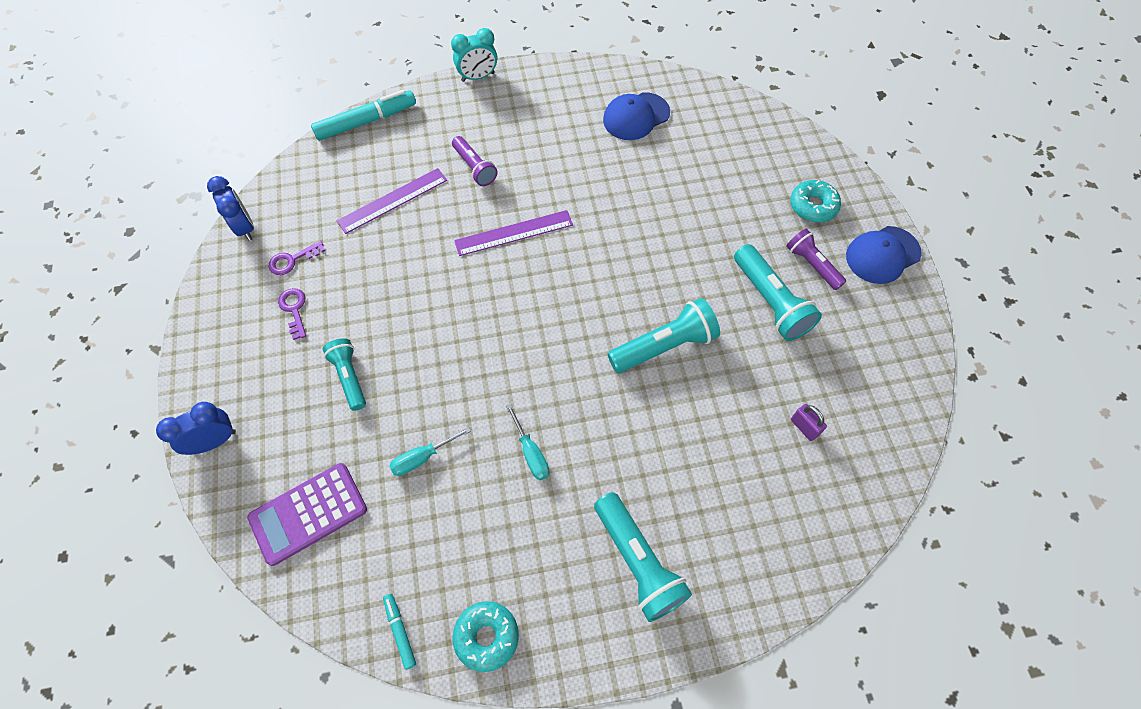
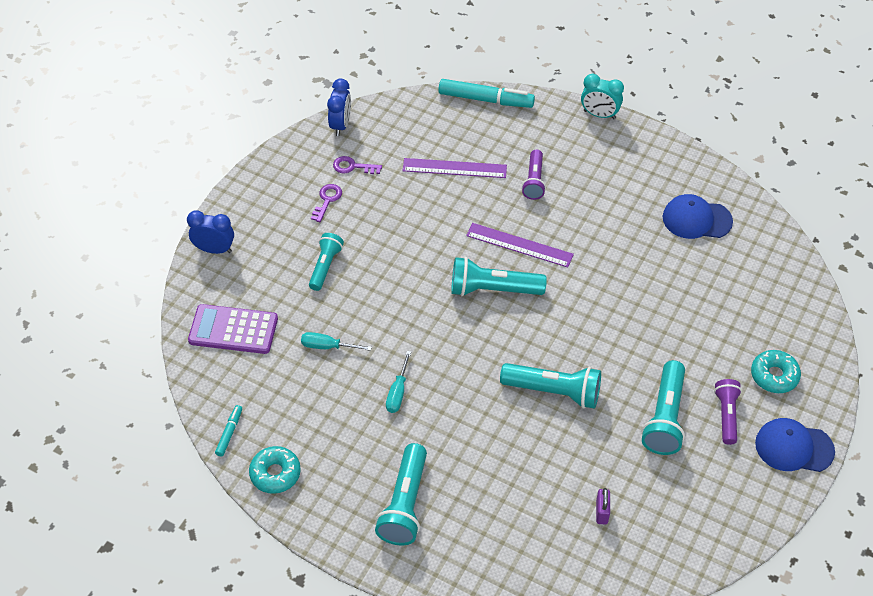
camera: 40 degrees right, 10 degrees down
none -> turquoise flashlight [451,257,547,297]

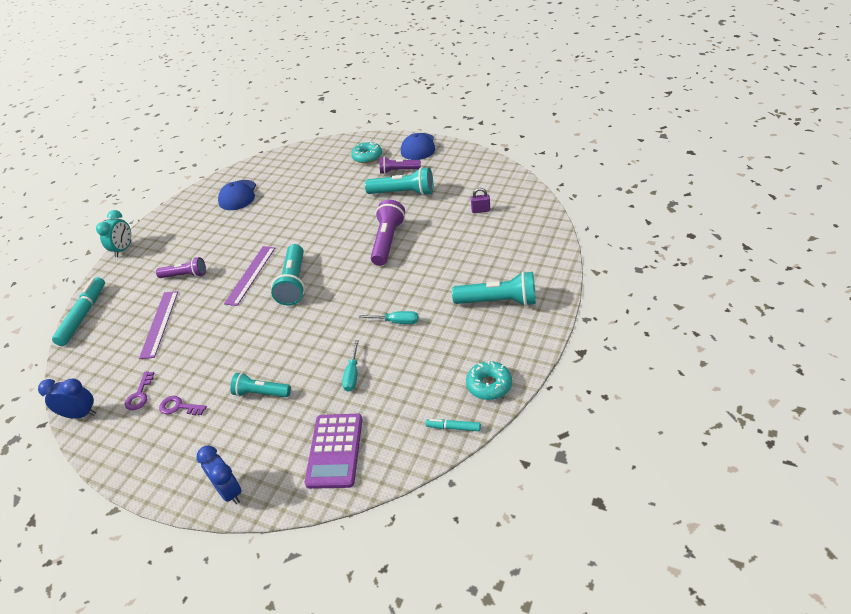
camera: 90 degrees left, 10 degrees down
blue clock [187,210,234,254] -> blue clock turned 135 degrees clockwise [197,446,242,504]
turquoise flashlight [500,363,601,409] -> purple flashlight [371,200,405,266]

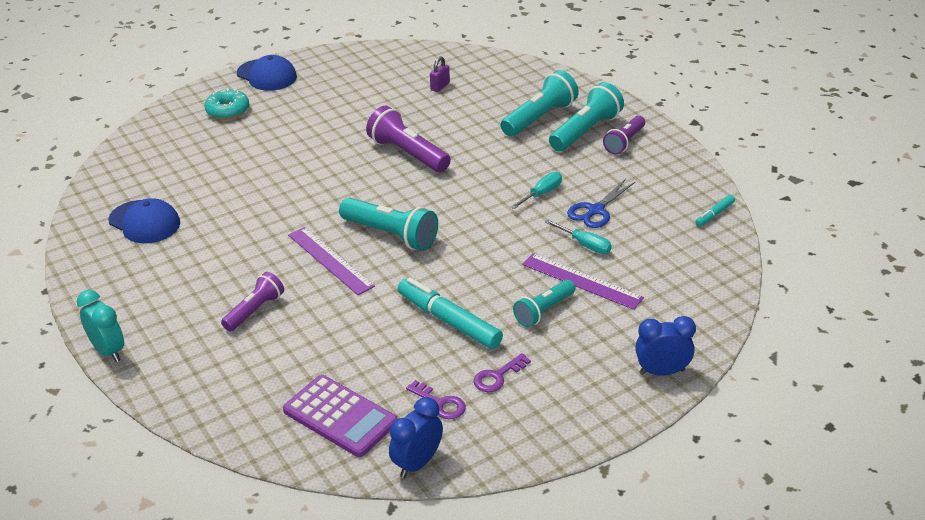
camera: 60 degrees left, 5 degrees down
turquoise marker [52,277,105,346] -> turquoise marker moved to [398,278,503,349]
purple ruler [139,291,178,359] -> purple ruler moved to [522,253,644,310]
purple calculator [305,414,362,489] -> purple calculator moved to [283,375,398,457]
turquoise flashlight [365,167,433,196] -> turquoise flashlight moved to [501,70,579,137]
purple flashlight [380,156,421,174] -> purple flashlight moved to [603,116,645,155]
turquoise donut [466,361,512,400] -> none
none -> blue scissors [567,179,635,228]

